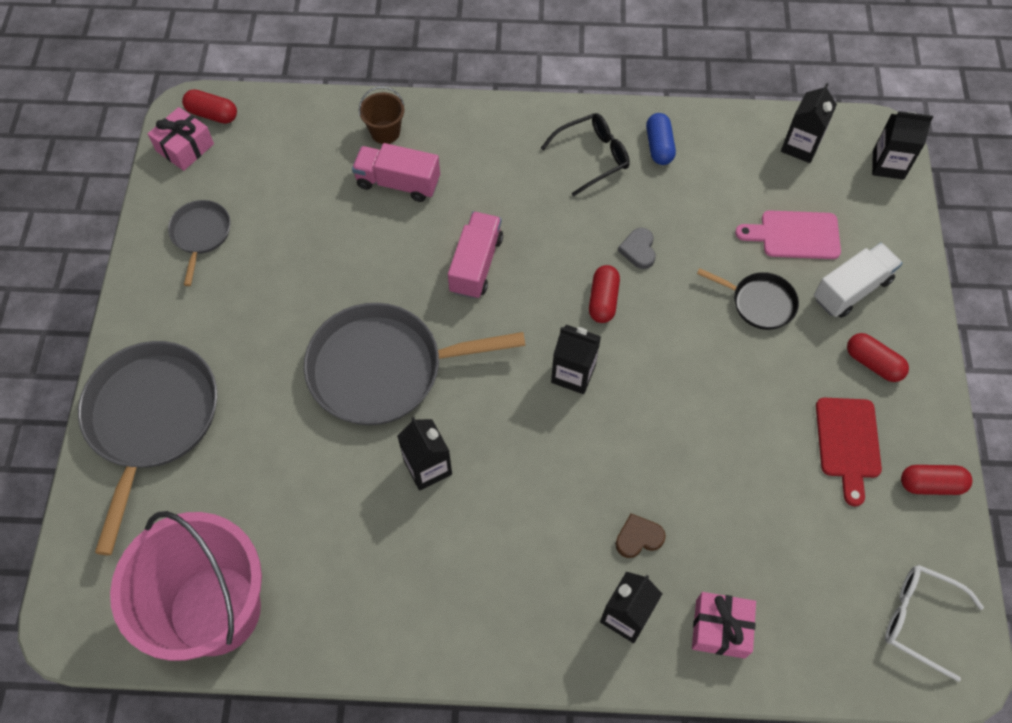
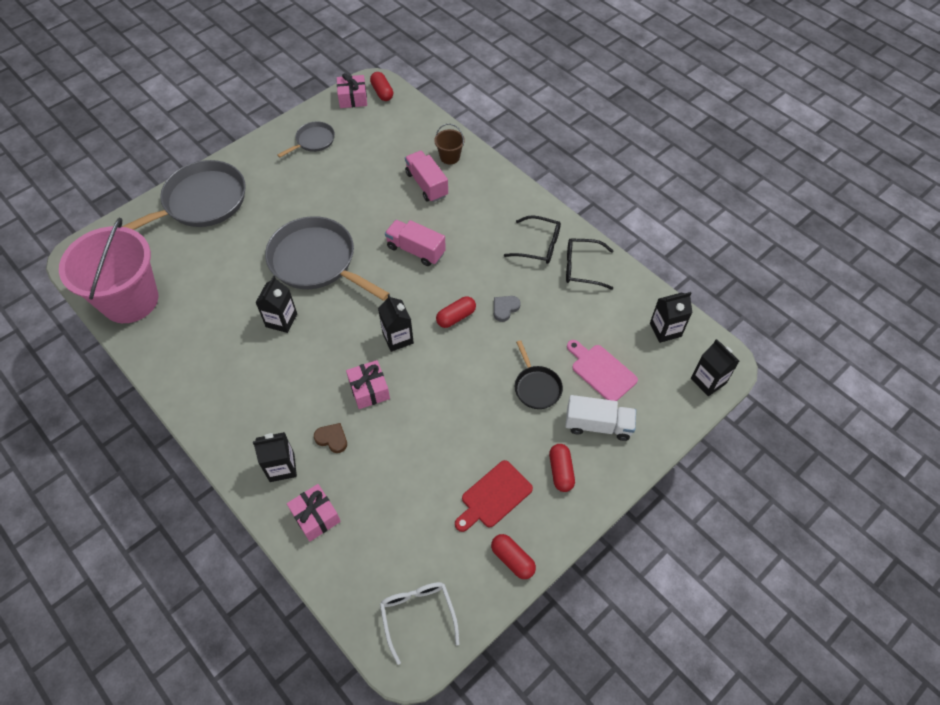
camera: 45 degrees right, 5 degrees down
pink truck [448,212,503,299] -> pink truck turned 120 degrees counterclockwise [385,220,446,266]
blue capsule [646,113,676,165] -> black glasses [566,238,614,290]
none -> pink gift [346,360,390,409]

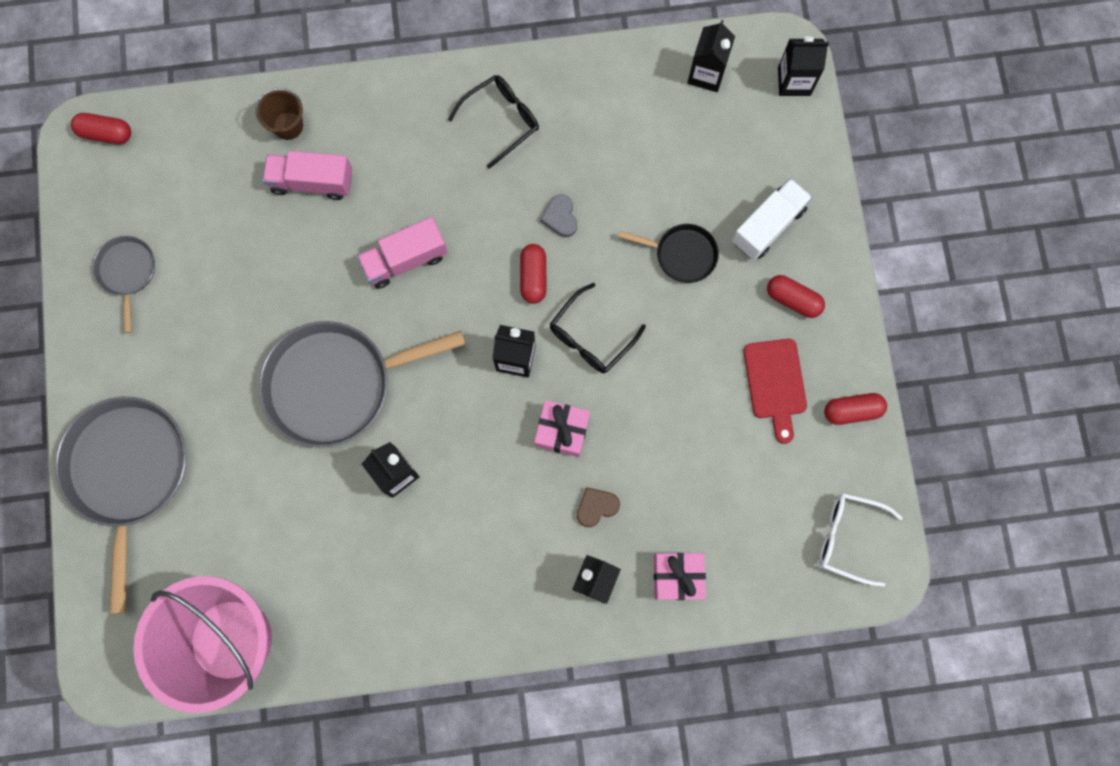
camera: 55 degrees left, 20 degrees up
pink gift [337,73,367,108] -> none
black glasses [566,238,614,290] -> black glasses moved to [550,283,646,373]
pink cutting board [567,340,638,401] -> none

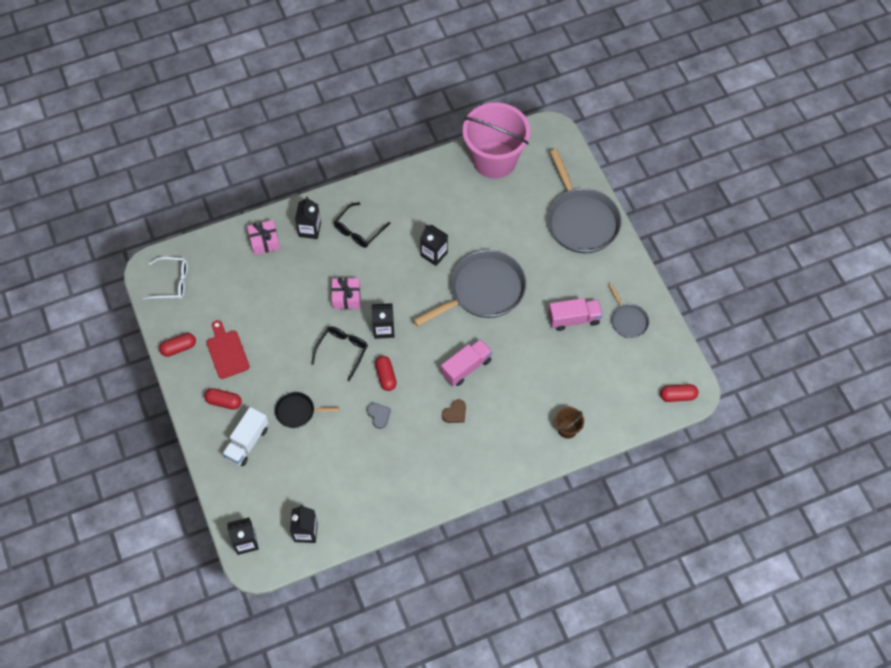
camera: 165 degrees right, 15 degrees down
pink truck [262,151,352,200] -> pink truck moved to [548,298,603,331]
black glasses [448,75,539,169] -> black glasses moved to [334,202,391,248]
brown heart [577,487,620,527] -> brown heart moved to [442,399,466,423]

